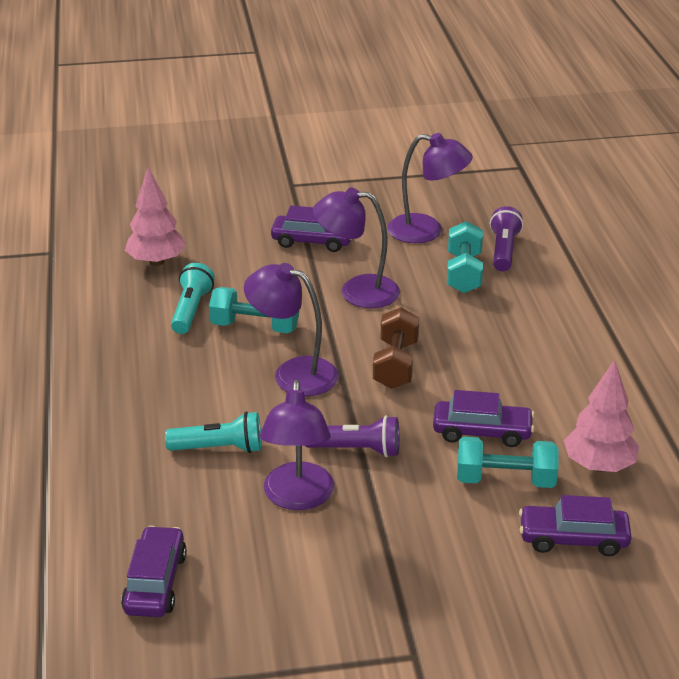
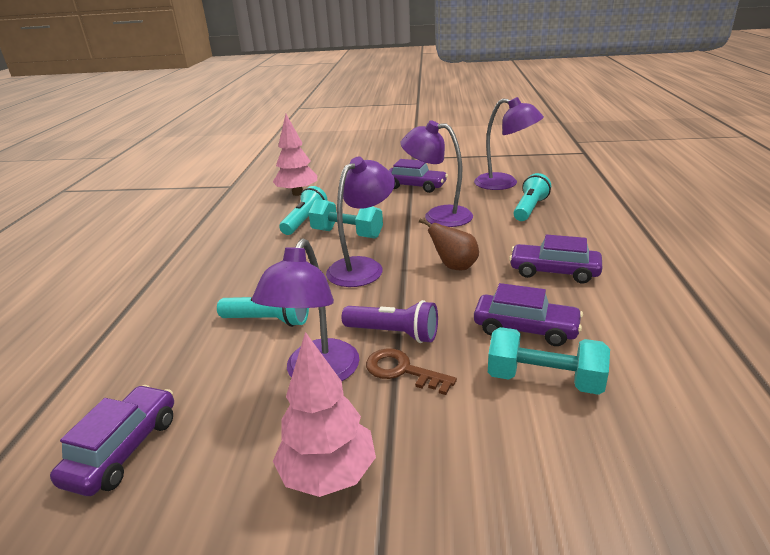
camera: 15 degrees right, 5 degrees down
purple lamp [244,263,339,396] -> purple lamp turned 90 degrees clockwise [326,157,395,287]
brown dumbbell [373,307,419,389] -> brown pear [419,218,479,270]
turquoise dumbbell [447,221,483,293] -> turquoise flashlight [513,173,551,221]
purple flashlight [490,206,523,271] -> none
purple car [519,495,632,556] -> purple car moved to [509,234,602,284]
pink tree [564,360,639,472] -> pink tree moved to [273,332,376,497]
none -> brown key [366,348,457,395]

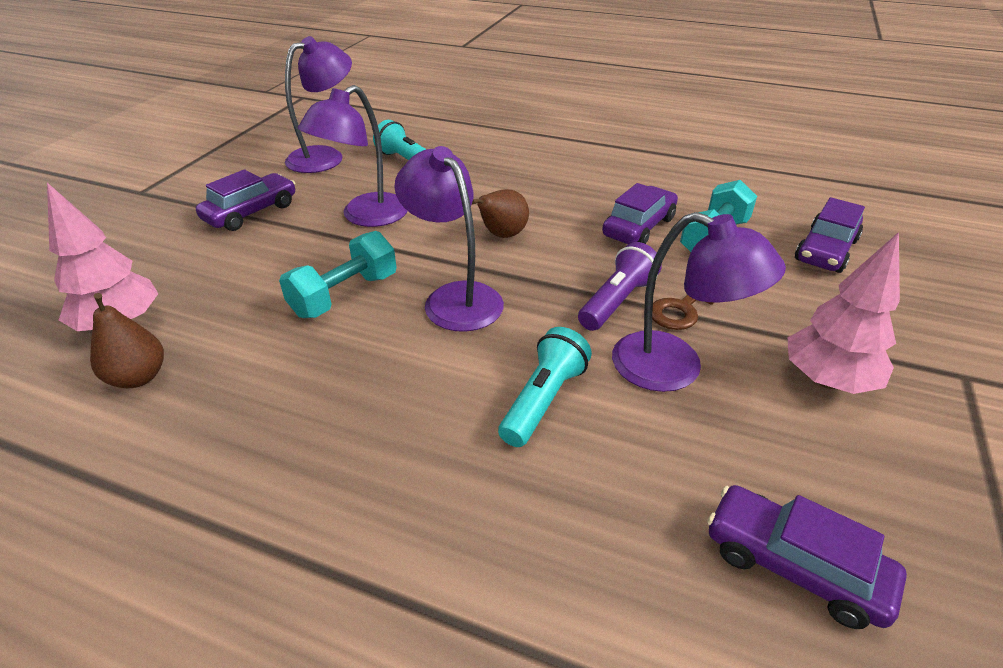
camera: 75 degrees left, 10 degrees up
turquoise flashlight [279,186,328,235] -> none
purple car [509,234,602,284] -> purple car moved to [795,197,865,273]
none -> brown pear [90,293,164,388]

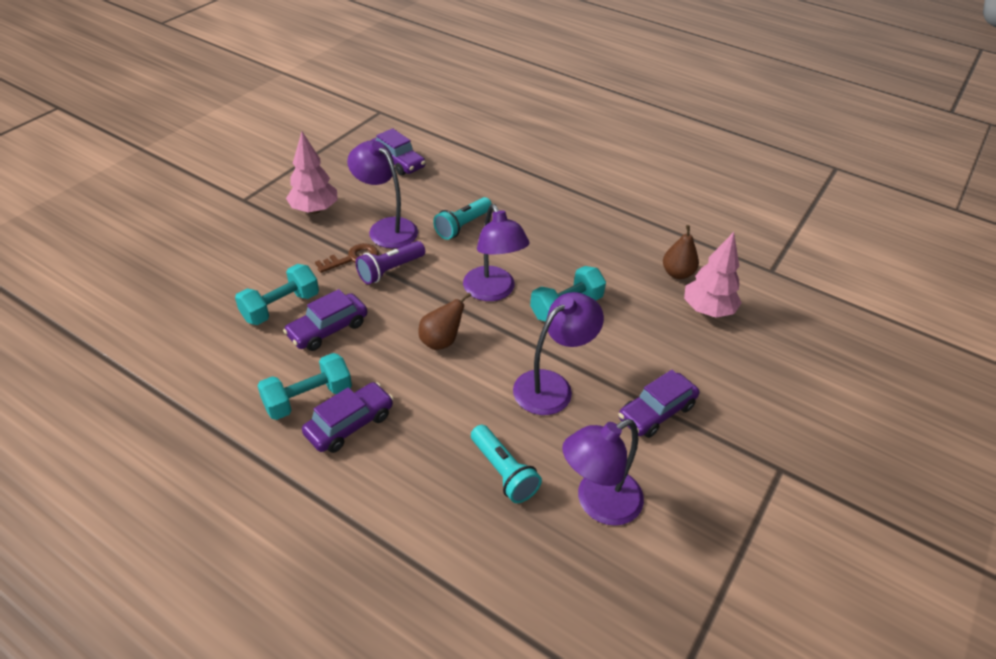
camera: 170 degrees left, 5 degrees up
purple car [795,197,865,273] -> purple car moved to [302,382,394,453]
none -> turquoise dumbbell [257,353,352,420]

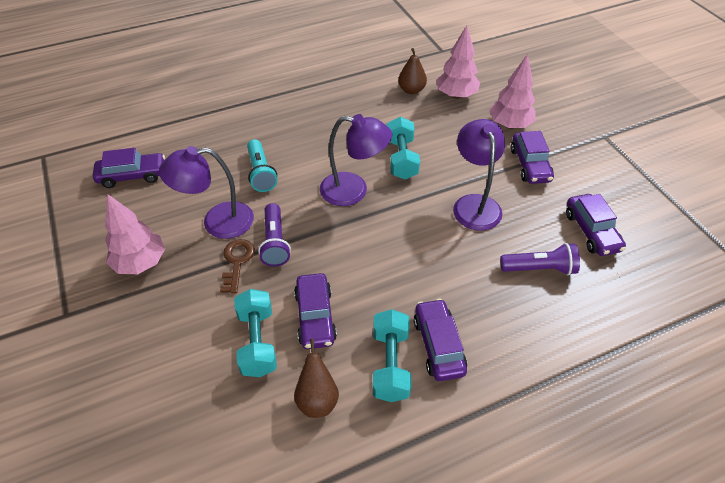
camera: 55 degrees left, 5 degrees up
brown pear [419,292,471,350] -> brown pear moved to [294,339,339,418]
turquoise flashlight [471,425,542,503] -> purple flashlight [500,243,580,275]
purple lamp [562,419,644,526] -> purple car [566,194,626,256]
none -> pink tree [489,54,536,129]

